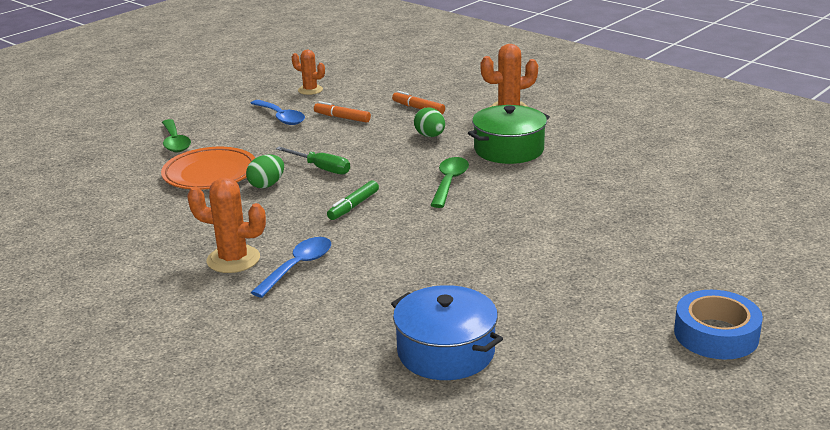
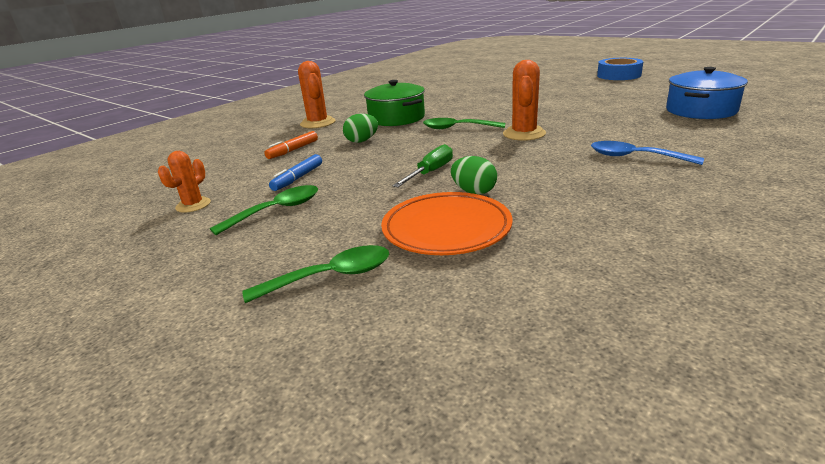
camera: 90 degrees left, 0 degrees up
orange cactus [187,178,266,273] -> orange cactus moved to [503,60,546,141]
blue spoon [250,100,305,125] -> green spoon [210,185,318,235]
orange marker [314,101,371,123] -> blue marker [269,154,322,191]
green marker [327,180,379,220] -> none

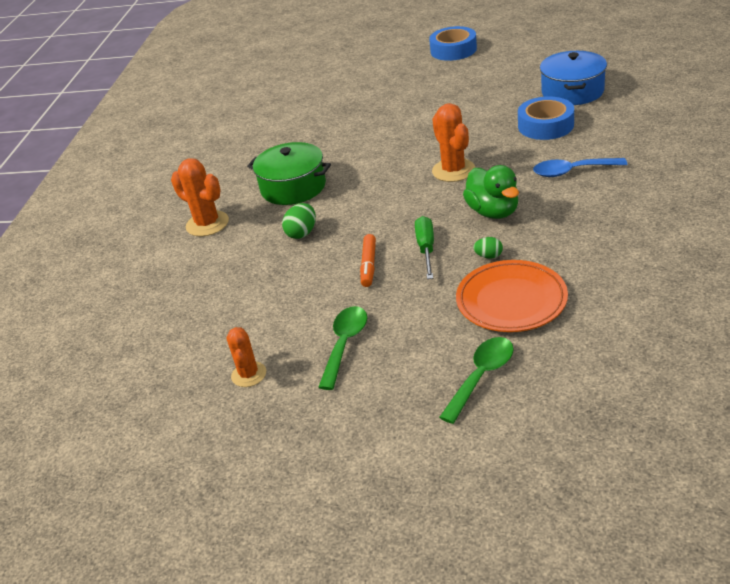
camera: 30 degrees left, 10 degrees up
orange marker [264,131,318,159] -> orange marker moved to [360,234,376,287]
blue marker [269,154,322,191] -> none
green spoon [423,118,505,129] -> none
green egg [451,156,497,195] -> green egg [473,237,503,259], size x0.65
none -> green duck [463,165,519,219]
none -> blue tape [518,96,574,140]

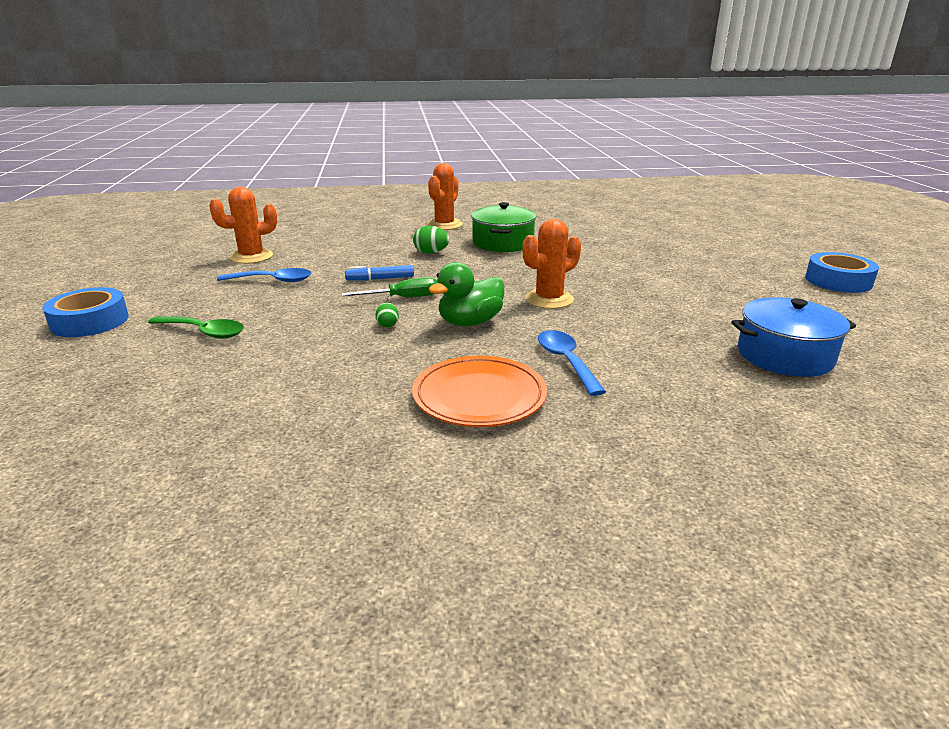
camera: 70 degrees right, 10 degrees down
orange cactus [227,327,266,387] -> orange cactus [209,187,277,264], size x1.54
green spoon [318,306,367,390] -> blue spoon [217,268,312,282]
orange marker [360,234,376,287] -> blue marker [345,265,414,281]
orange plate [456,260,568,332] -> orange plate moved to [412,356,547,427]
blue tape [518,96,574,140] -> blue tape moved to [42,287,129,337]

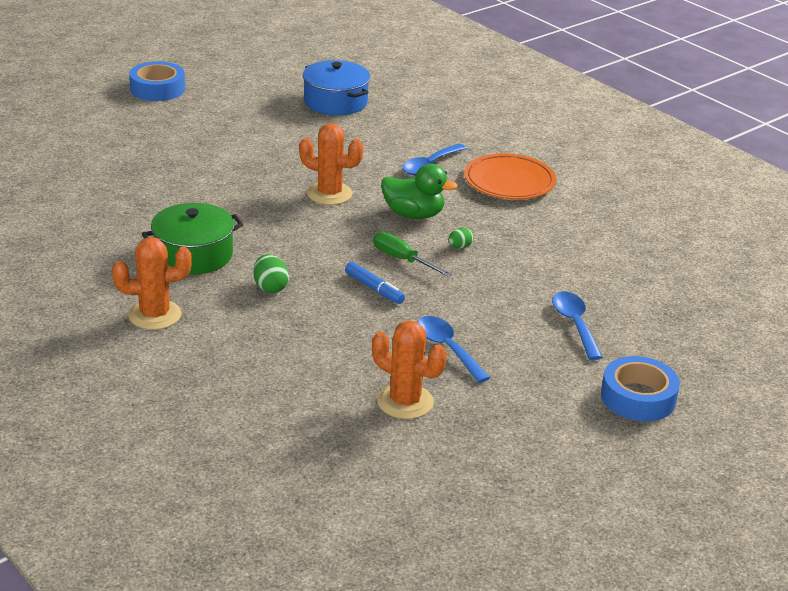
camera: 125 degrees left, 5 degrees up
green spoon [148,316,244,339] -> blue spoon [552,291,603,360]

